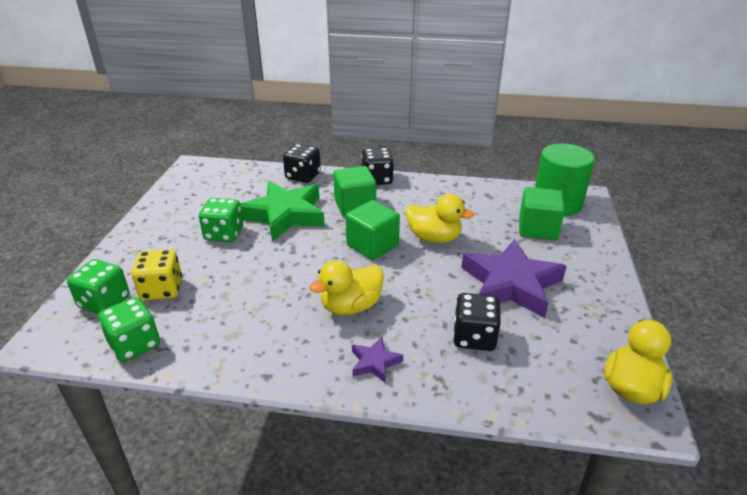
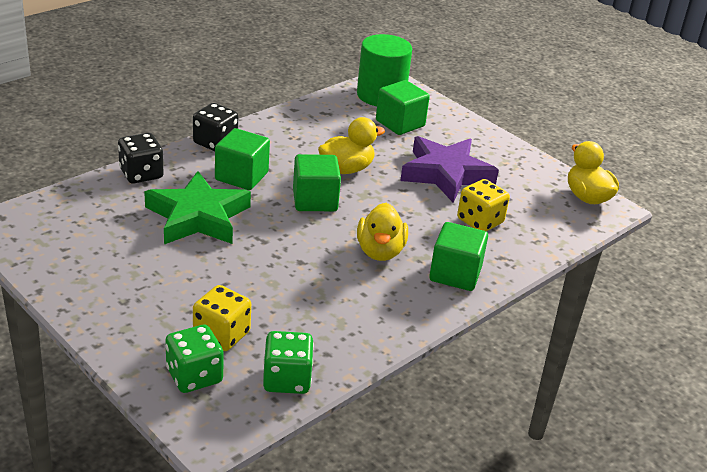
camera: 55 degrees left, 0 degrees up
green dice [199,198,243,242] -> none
purple star [352,337,403,383] -> green cube [429,222,488,291]
black dice [453,293,501,351] -> yellow dice [457,179,510,231]

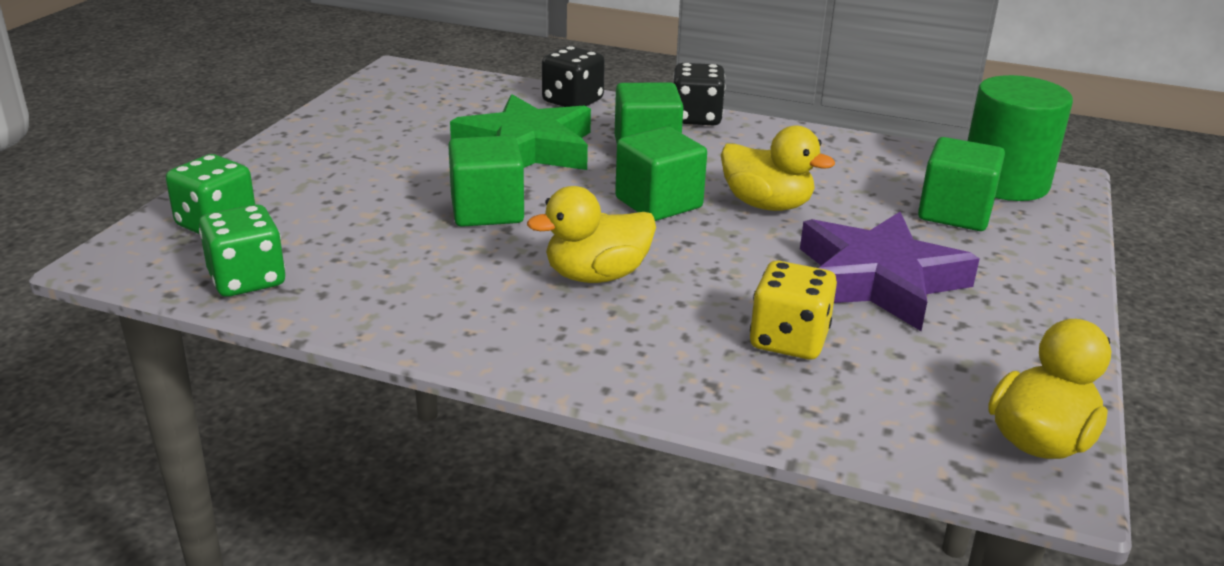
camera: 65 degrees right, 5 degrees down
yellow dice [193,285,251,351] -> none
green cube [429,222,488,291] -> green cube moved to [448,135,524,227]

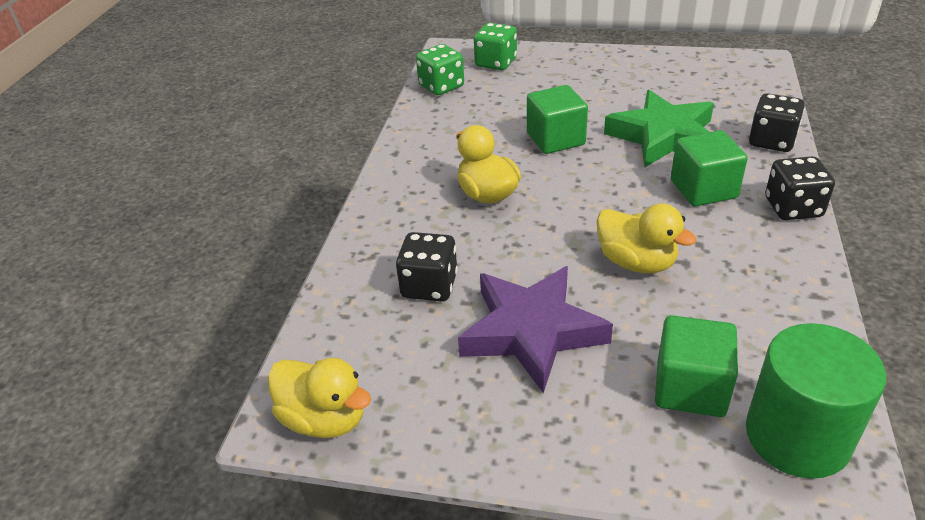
camera: 85 degrees right, 10 degrees up
green cube [615,127,707,221] -> none
yellow duck [721,125,835,211] -> yellow duck turned 75 degrees counterclockwise [596,203,697,273]
yellow dice [750,260,837,360] -> black dice [396,232,458,301]

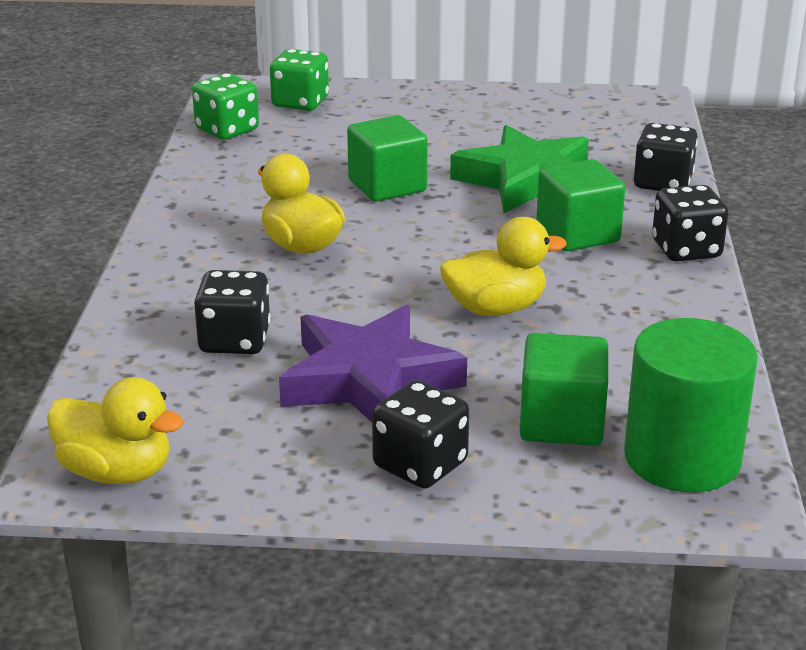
camera: 10 degrees left, 10 degrees down
yellow duck [596,203,697,273] -> yellow duck turned 45 degrees counterclockwise [440,217,567,316]
none -> black dice [372,380,469,488]

